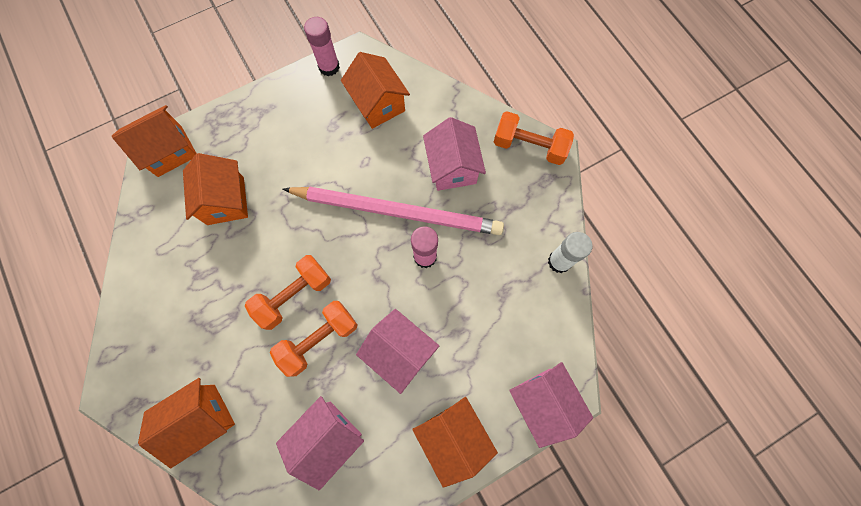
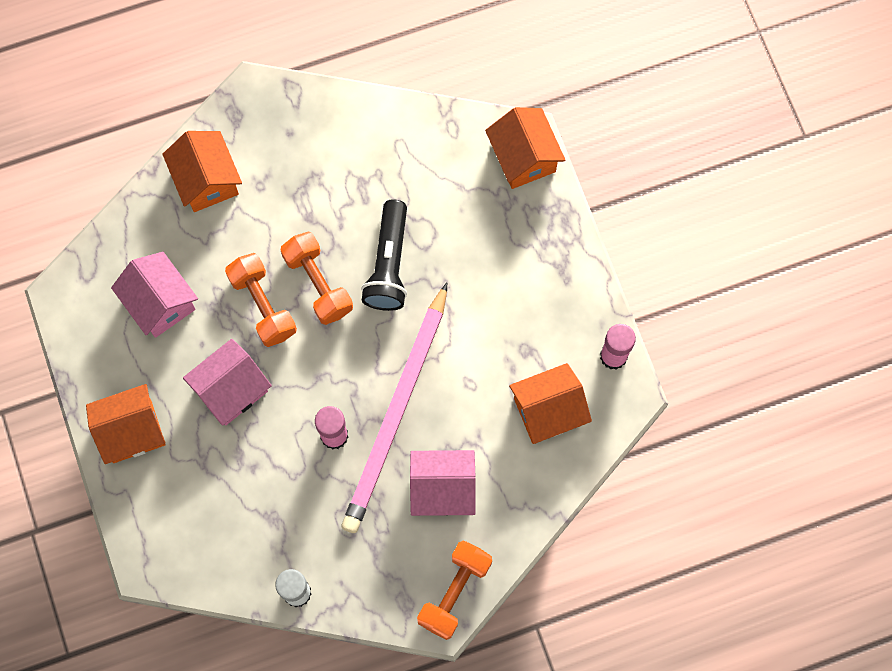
camera: 100 degrees right, 0 degrees up
orange house [183,153,248,225] -> none
pink house [509,362,593,448] -> none
none -> black flashlight [361,200,407,311]

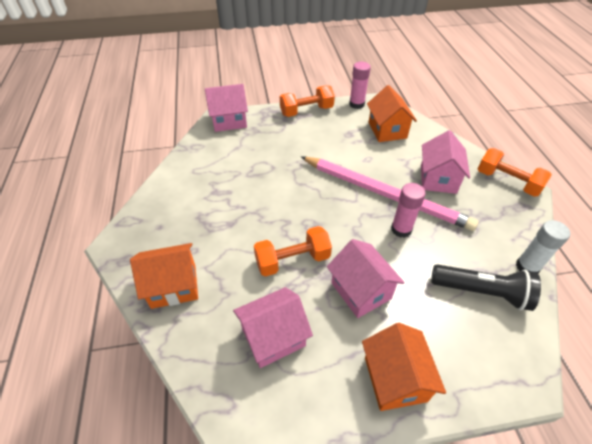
camera: 80 degrees left, 25 degrees down
orange dumbbell [281,231,353,325] -> orange dumbbell moved to [280,86,335,117]
black flashlight [361,200,407,311] -> black flashlight moved to [431,264,541,311]
orange house [485,107,566,189] -> pink house [205,84,248,132]

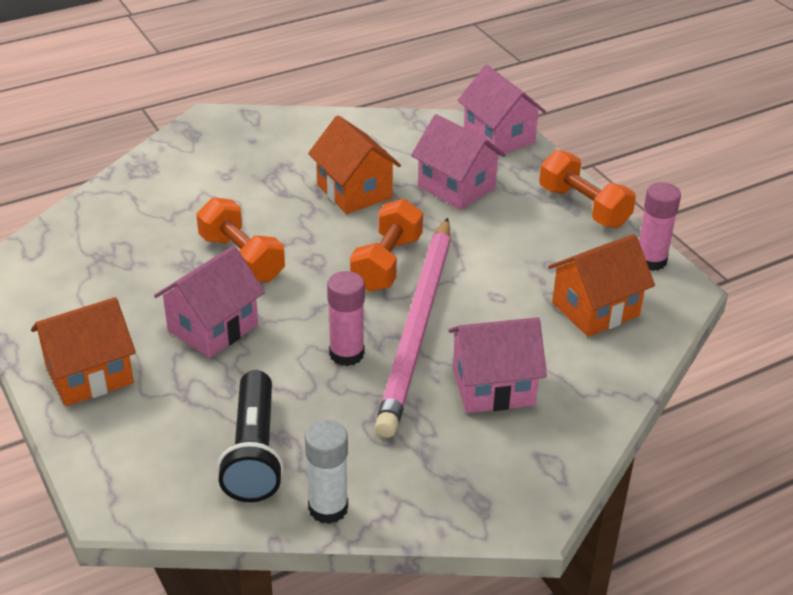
camera: 70 degrees right, 10 degrees down
orange house [130,243,198,309] -> orange house moved to [308,115,401,214]
pink house [233,287,313,368] -> pink house moved to [411,114,506,210]
orange dumbbell [478,148,552,197] -> orange dumbbell moved to [350,199,423,292]

